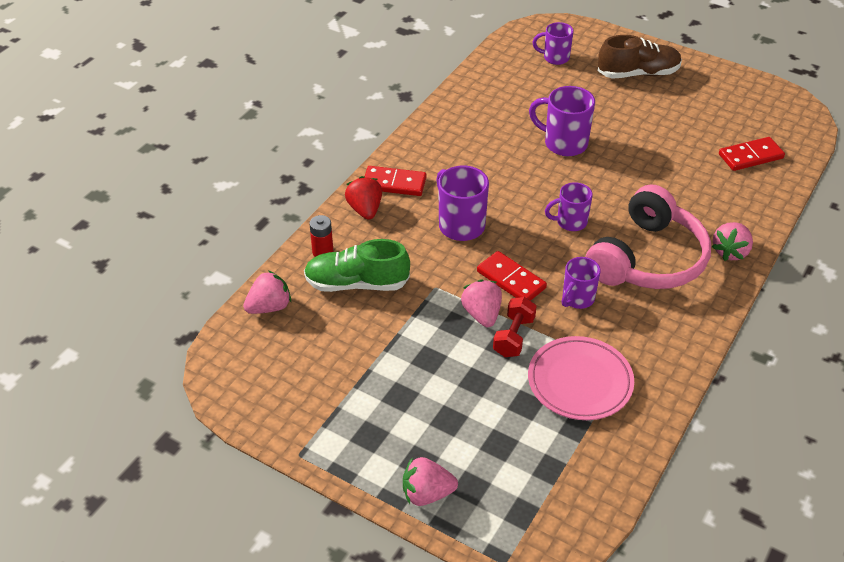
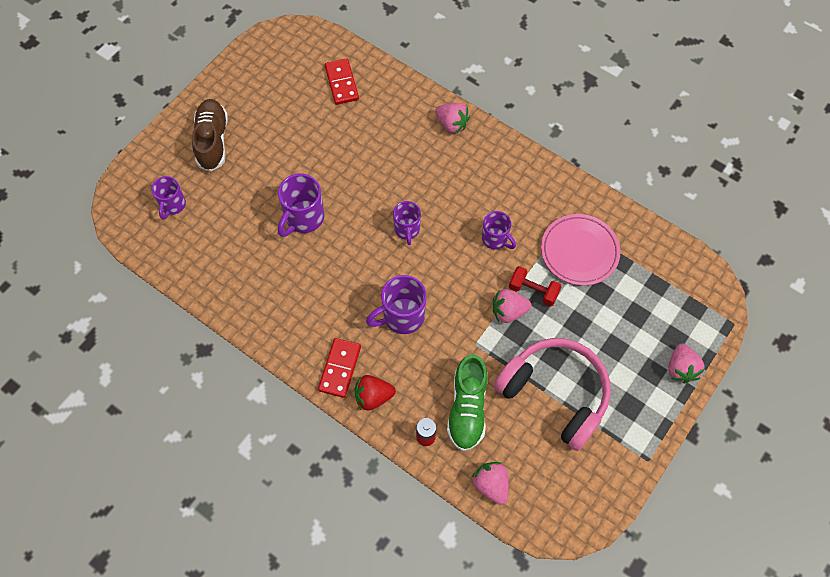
camera: 85 degrees left, 20 degrees up
red domino [477,251,547,301] -> none
pink headphones [586,184,711,289] -> pink headphones moved to [494,338,611,451]

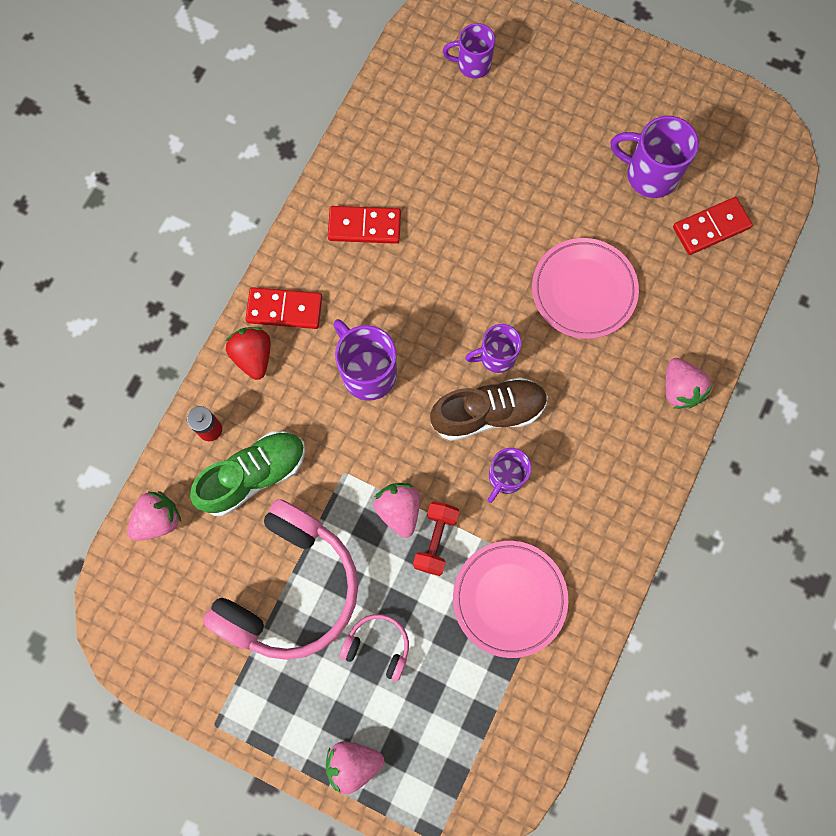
camera: 80 degrees right, 10 degrees up
brown shoe [192,99,228,172] -> brown shoe moved to [430,377,548,441]
purple mug [278,174,324,237] -> purple mug moved to [611,116,699,198]
pink strawberry [435,103,470,134] -> pink strawberry turned 45 degrees counterclockwise [665,358,713,409]
green shoe [447,354,488,451] -> green shoe turned 150 degrees clockwise [190,431,305,516]
none -> red domino [328,206,401,244]
none -> pink headphones [340,614,409,682]
none -> pink plate [532,238,639,339]

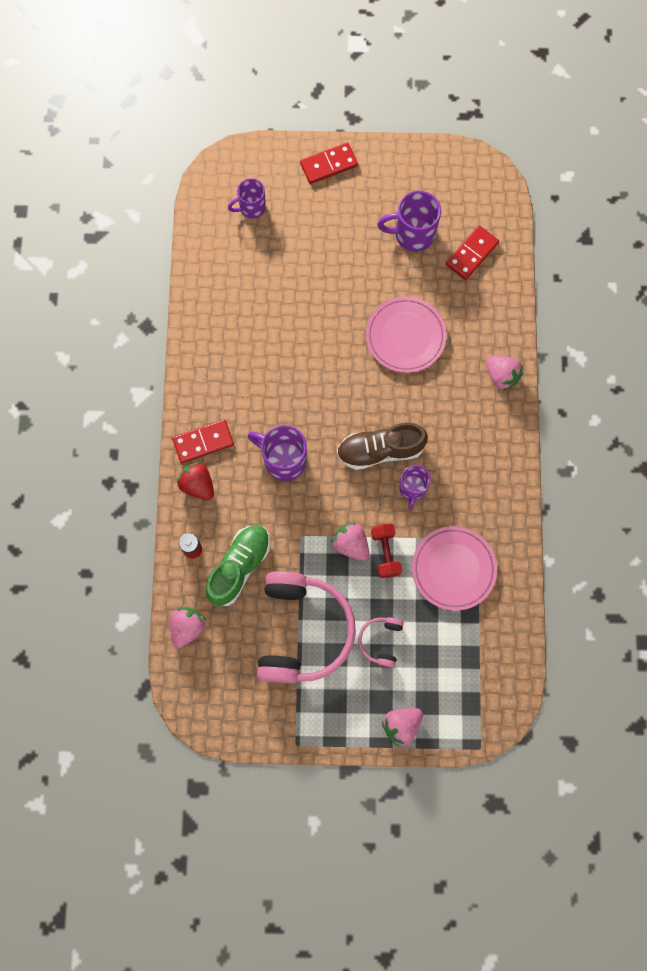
camera: 25 degrees left, 0 degrees up
red domino [328,206,401,244] -> red domino moved to [300,142,358,184]
pink headphones [340,614,409,682] -> pink headphones turned 75 degrees counterclockwise [358,617,404,668]
brown shoe [430,377,548,441] -> brown shoe turned 150 degrees counterclockwise [336,423,428,470]
purple mug [465,324,522,373] -> none

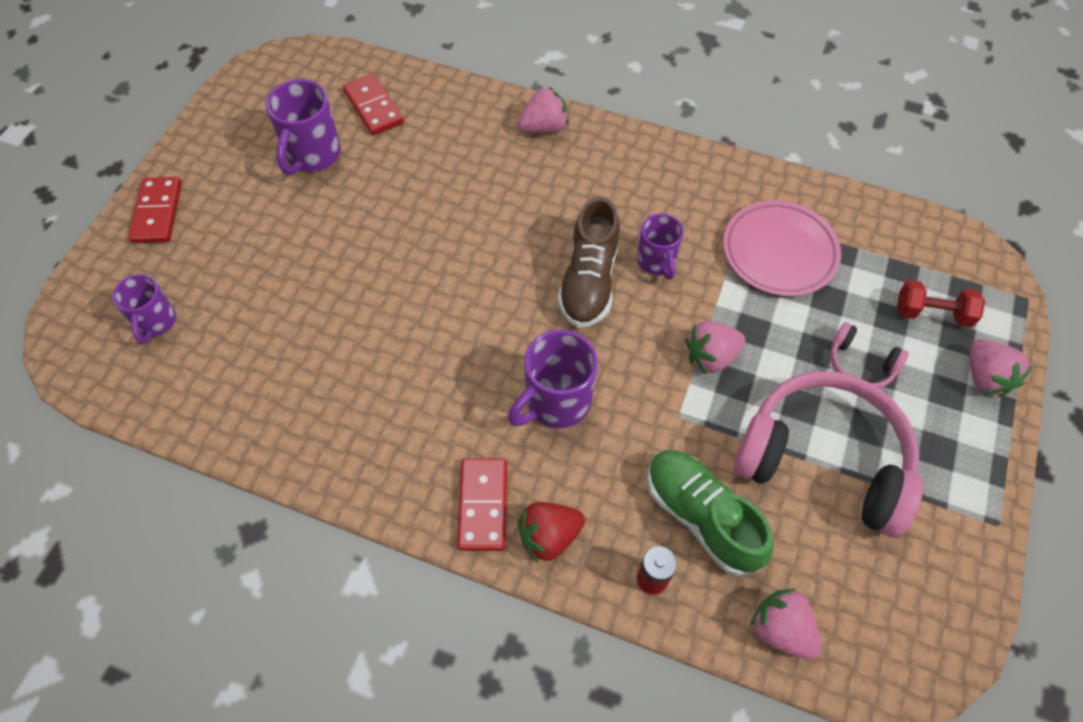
camera: 70 degrees left, 15 degrees down
pink plate [366,296,446,373] -> none
red dumbbell [371,524,402,578] -> red dumbbell moved to [897,280,985,328]
purple mug [399,465,431,510] -> purple mug turned 45 degrees clockwise [637,213,683,280]

